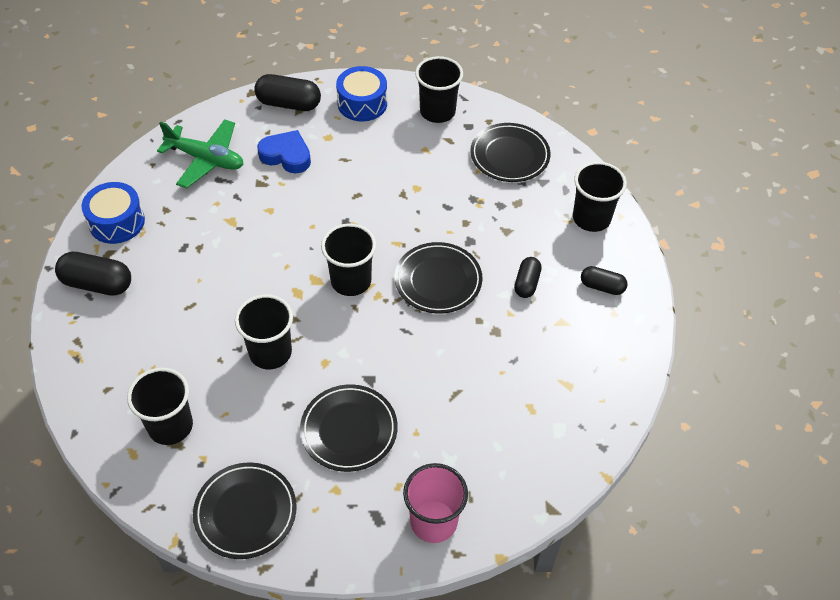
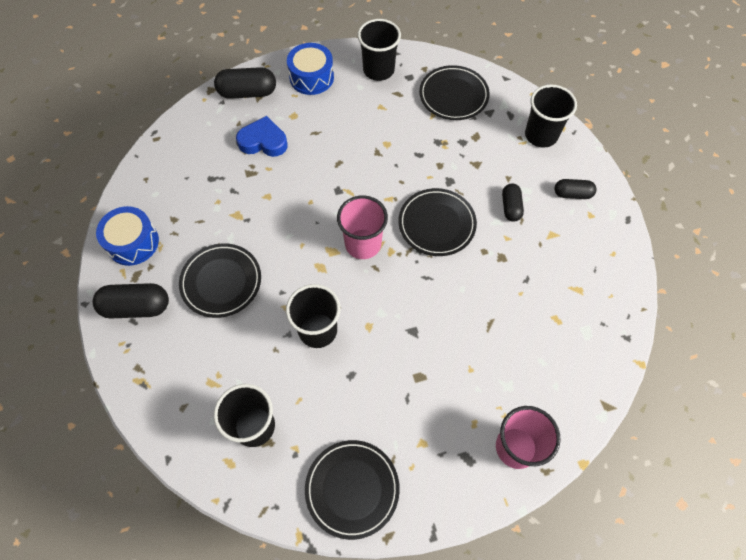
camera: 15 degrees left, 10 degrees up
green plane [157,119,244,188] -> none
black plate [300,384,398,472] -> black plate moved to [179,243,261,318]
black cup [321,224,376,296] -> pink cup [337,195,388,259]

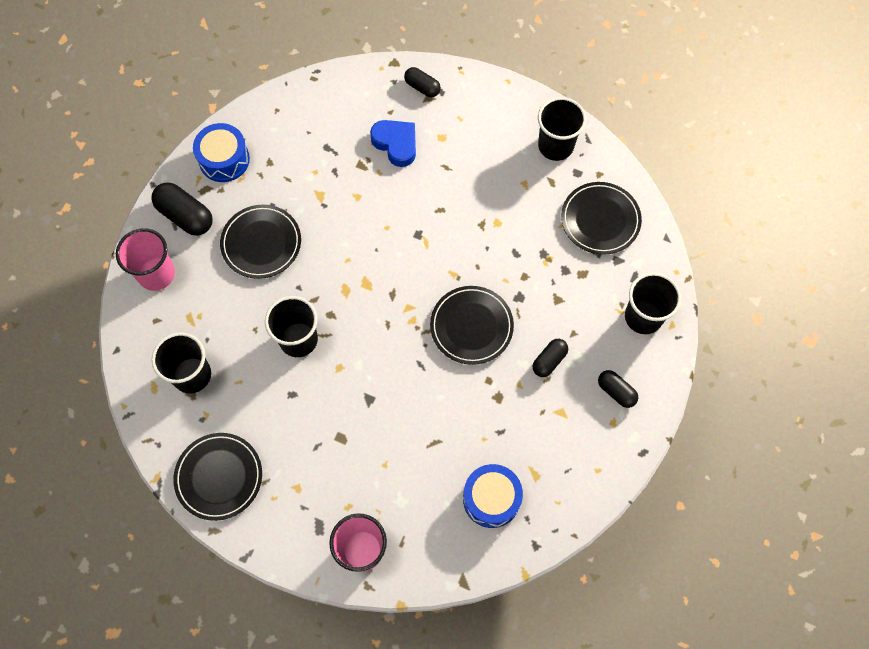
camera: 40 degrees right, 5 degrees up
black capsule [214,67,276,99] -> black capsule [404,67,441,97], size x0.62
blue drum [287,43,334,95] -> blue drum moved to [463,464,523,528]
pink cup [337,195,388,259] -> pink cup moved to [116,228,175,291]

